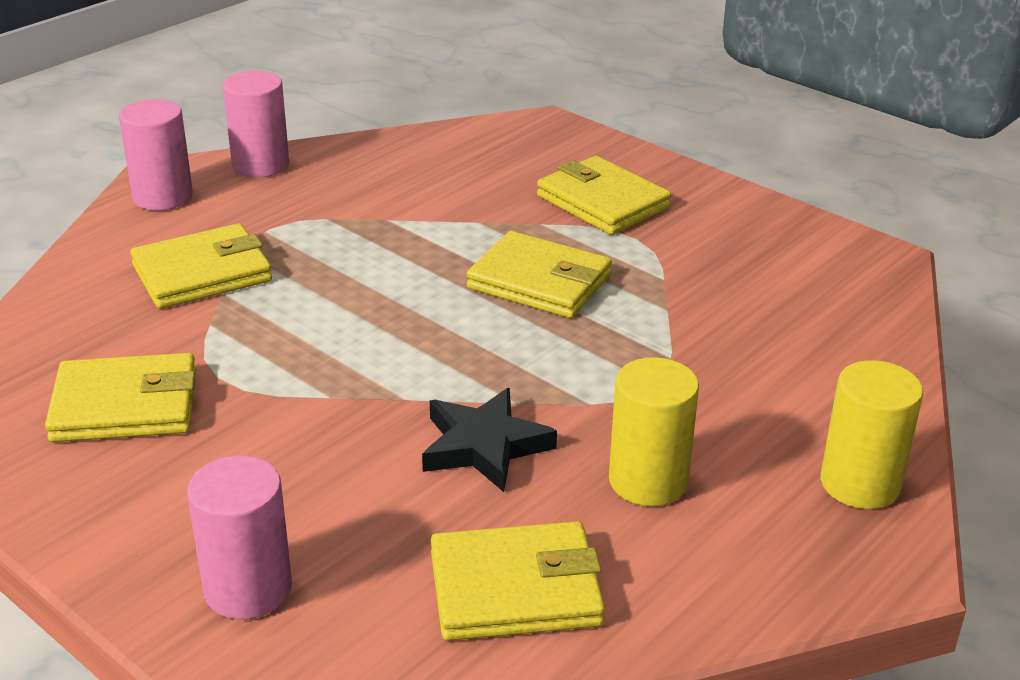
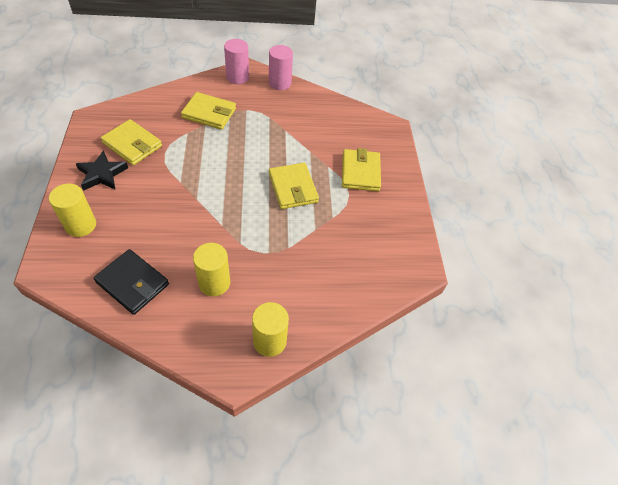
camera: 40 degrees right, 20 degrees up
pink cylinder [187,456,292,619] -> yellow cylinder [49,184,96,237]
black star [422,388,557,492] -> black star moved to [76,150,128,191]
yellow wallet [431,521,605,641] -> black wallet [93,249,169,315]

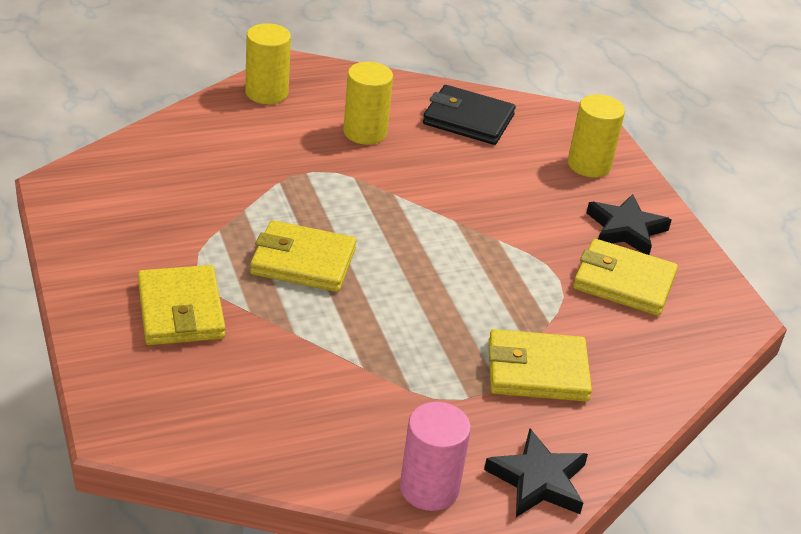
camera: 165 degrees right, 15 degrees down
pink cylinder [224,39,249,84] -> black star [484,429,588,517]
yellow wallet [269,163,319,209] -> yellow wallet turned 45 degrees counterclockwise [250,220,356,292]

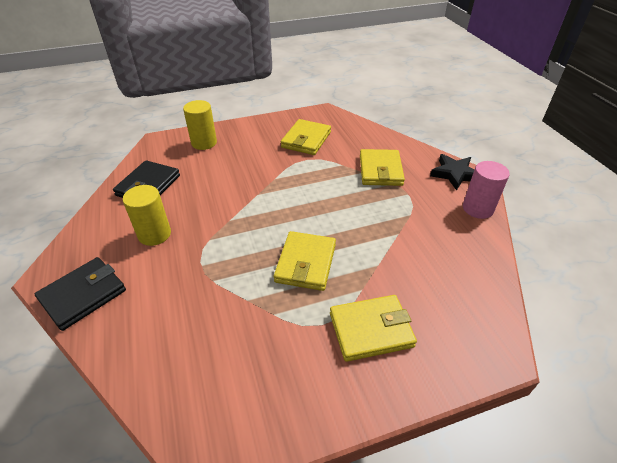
camera: 85 degrees left, 5 degrees up
yellow cylinder [245,23,291,104] -> black wallet [35,257,126,331]
black star [587,194,672,255] -> none

